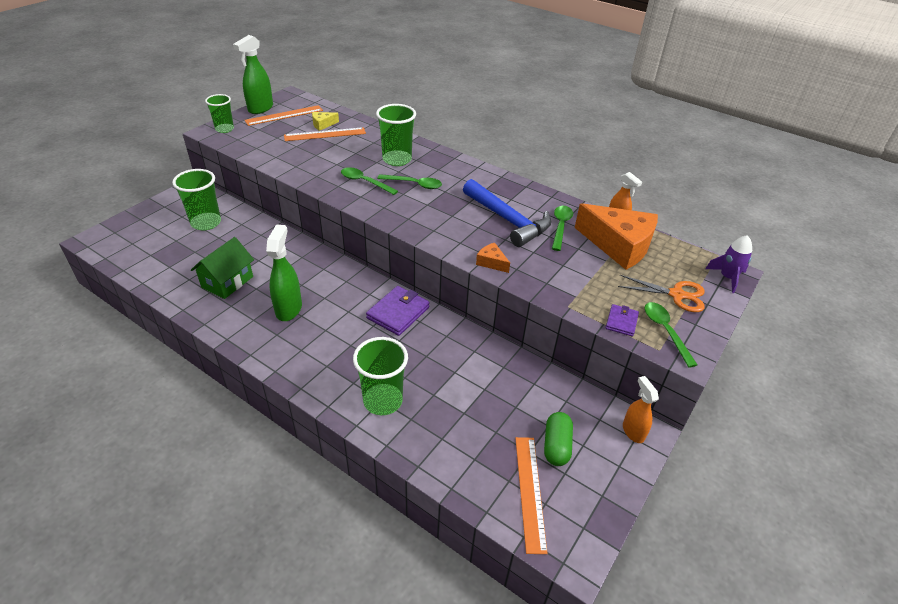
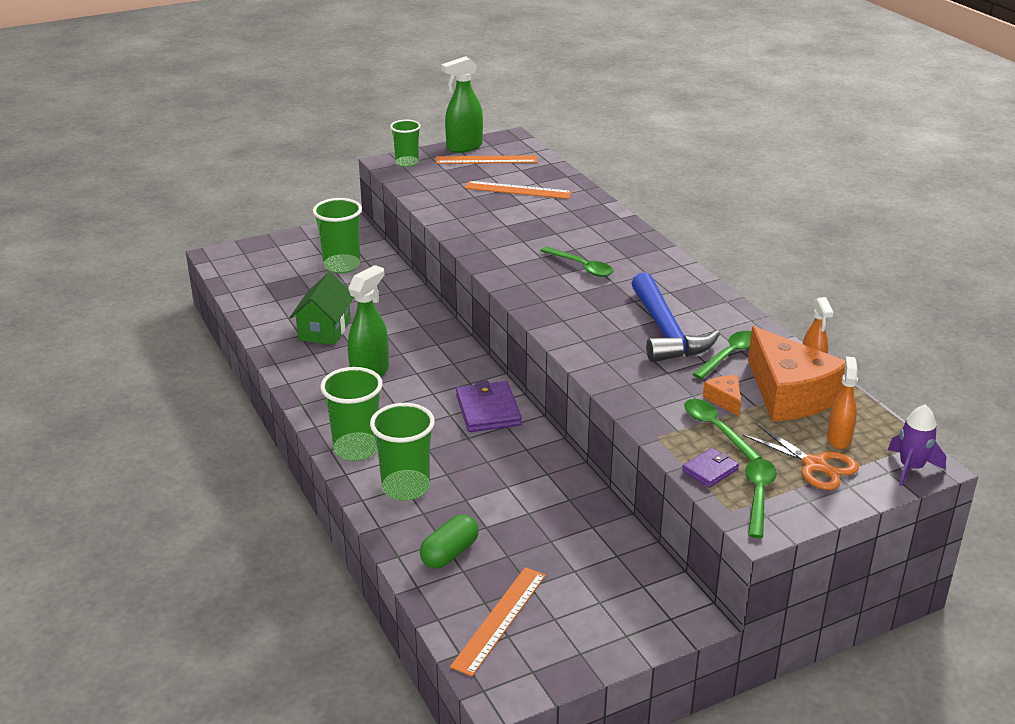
camera: 30 degrees right, 10 degrees down
green house [191,237,254,299] -> green house turned 45 degrees counterclockwise [290,272,354,345]
yellow cheese [312,112,339,131] -> none
green spoon [341,167,398,195] -> green spoon moved to [684,399,762,461]
purple wallet [366,286,429,336] -> purple wallet turned 75 degrees counterclockwise [456,380,522,432]
green cup [376,104,416,166] -> green cup moved to [320,367,383,461]
orange cheese [476,243,510,273] -> orange cheese moved to [703,375,741,416]
green capsule [544,412,573,466] -> green capsule moved to [420,514,479,569]
orange spray bottle [623,376,659,443] -> orange spray bottle moved to [827,356,858,449]

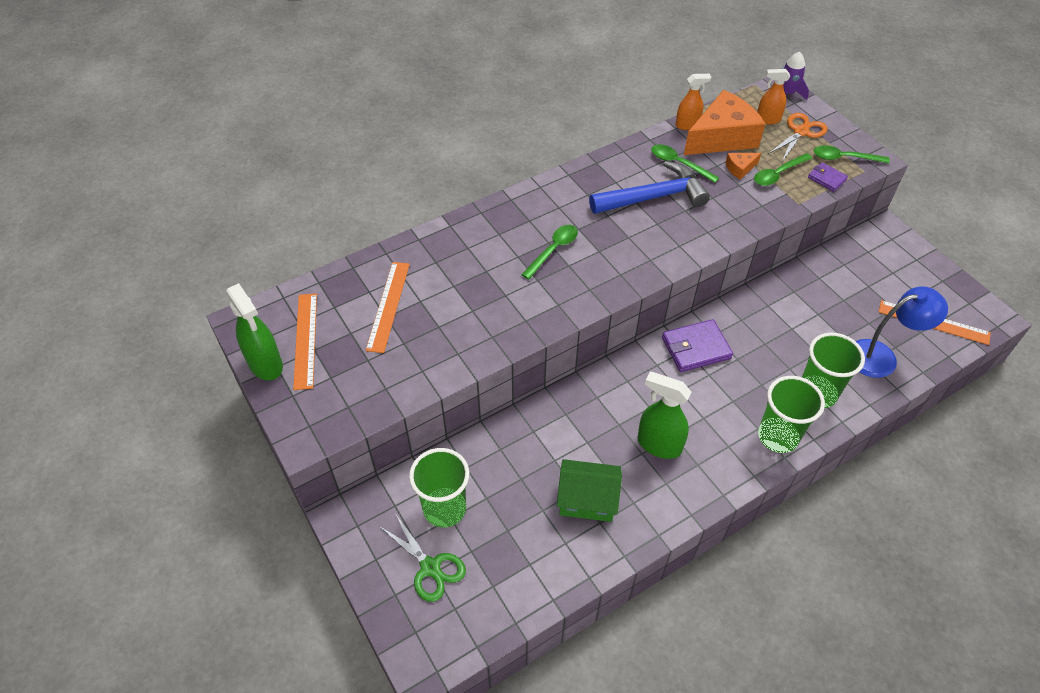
camera: 95 degrees left, 20 degrees up
green cup [390,120,421,167] -> none
green capsule [420,514,479,569] -> blue lamp [856,286,948,378]
none -> green scissors [379,515,466,602]

